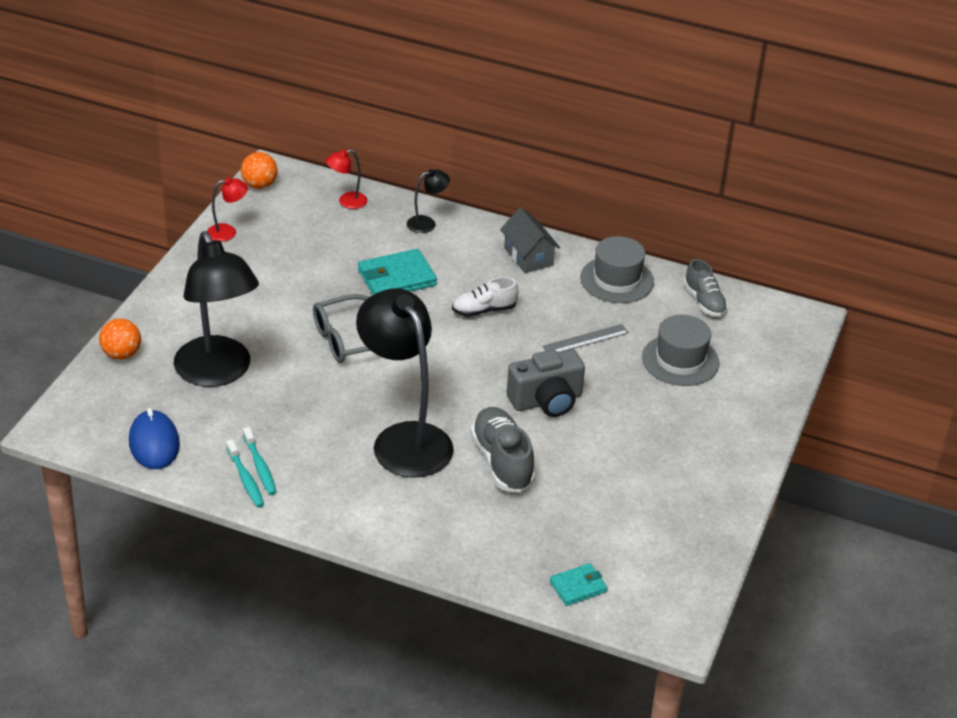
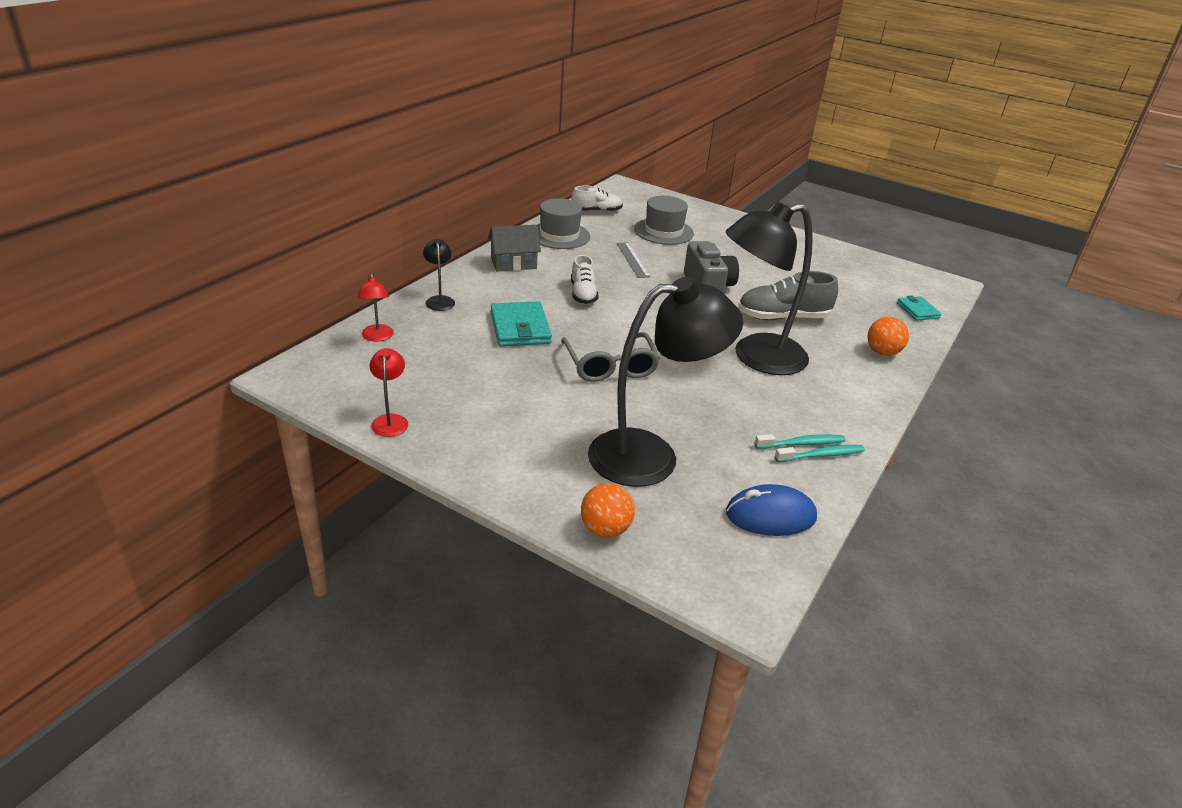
camera: 80 degrees left, 5 degrees down
orange ball [241,152,278,189] -> orange ball moved to [867,317,909,356]
grey shoe [684,259,728,317] -> white shoe [572,186,623,212]

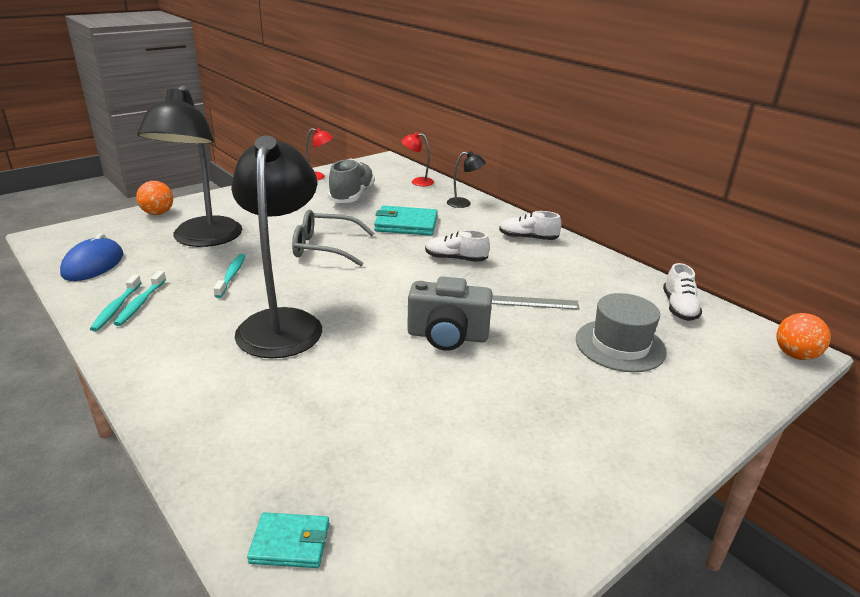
camera: 110 degrees right, 5 degrees down
grey house [488,225,541,271] -> white shoe [499,211,562,240]
grey hat [537,198,590,249] -> none
grey shoe [738,271,838,320] -> grey shoe moved to [328,159,375,203]
orange ball [867,317,909,356] -> orange ball moved to [777,313,831,360]
none -> turquoise toothbrush [213,254,246,298]

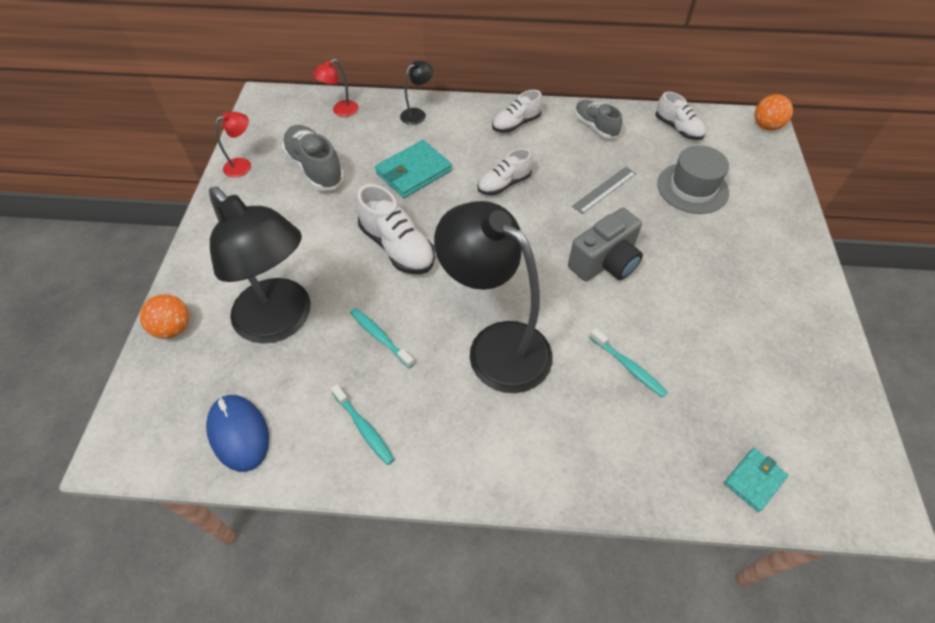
camera: 45 degrees left, 25 degrees up
turquoise toothbrush [90,275,141,331] -> turquoise toothbrush moved to [590,328,668,398]
grey glasses [292,210,374,266] -> white shoe [356,184,435,274]
none -> grey shoe [575,100,622,139]

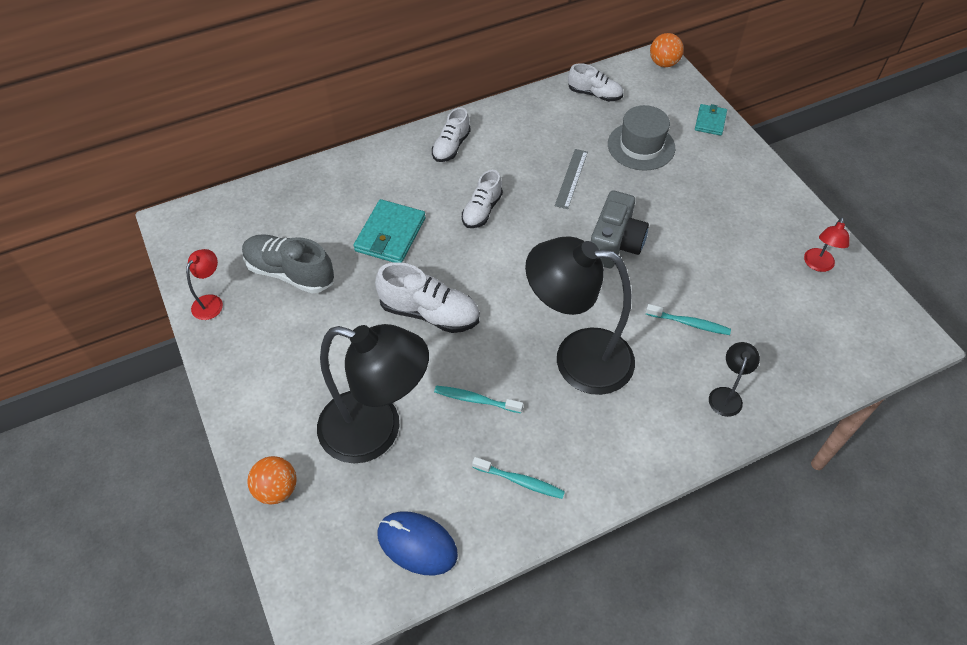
camera: 30 degrees left, 0 degrees up
red lamp [313,59,358,117] -> red lamp moved to [804,217,849,272]
black lamp [400,61,433,125] -> black lamp moved to [709,342,760,417]
grey shoe [575,100,622,139] -> none
turquoise wallet [724,448,788,512] -> turquoise wallet moved to [695,104,727,136]

